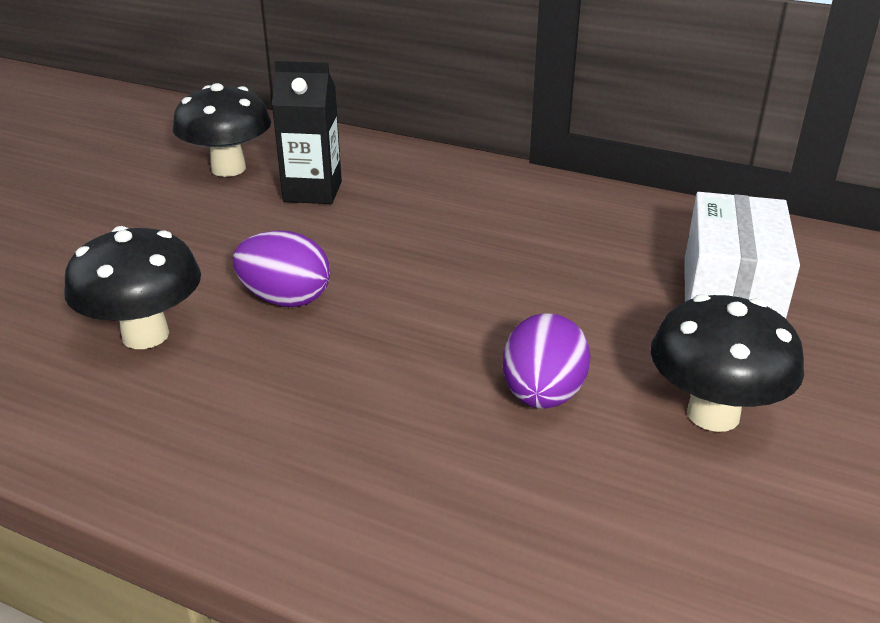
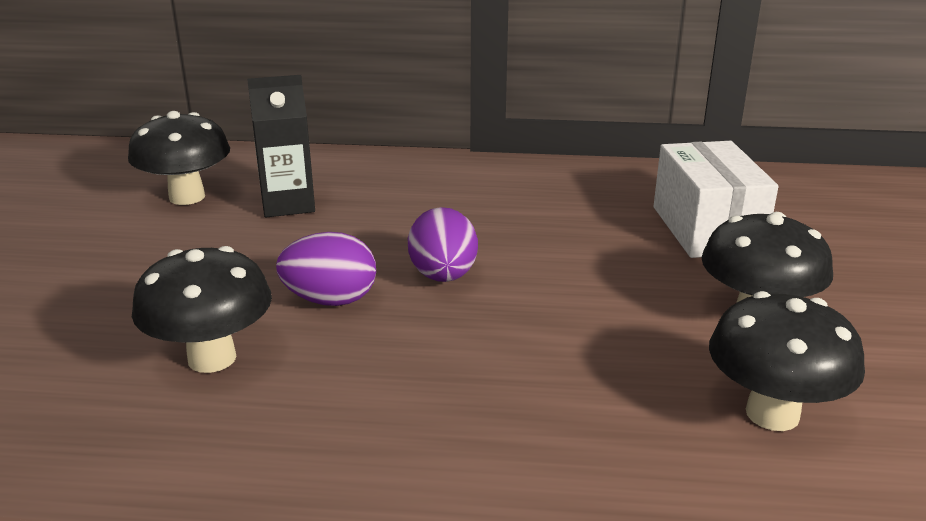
camera: 20 degrees left, 5 degrees down
purple egg [503,314,591,409] -> purple egg moved to [408,207,478,282]
none -> black mushroom [709,291,865,431]

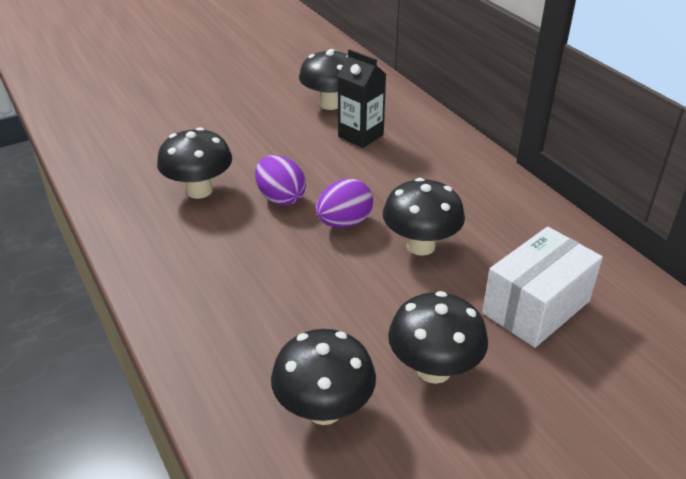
camera: 55 degrees right, 10 degrees up
none -> black mushroom [383,178,465,256]

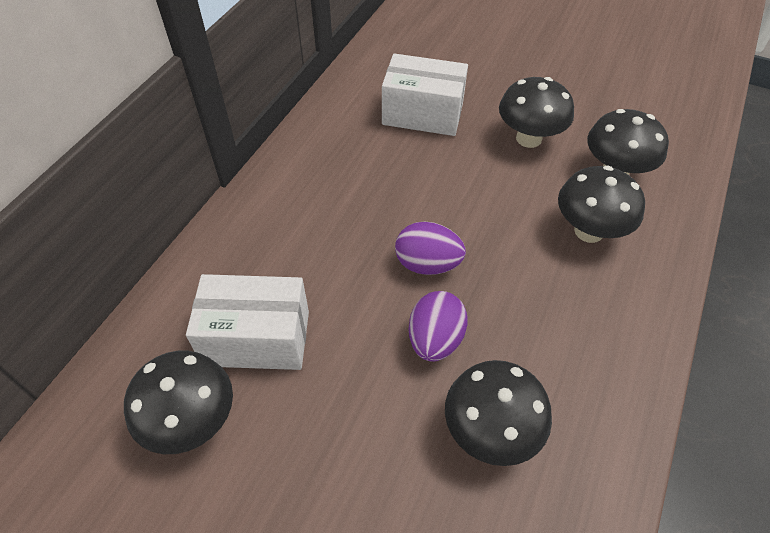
camera: 125 degrees left, 15 degrees up
black carton [338,49,386,148] -> white box [186,274,309,370]
black mushroom [383,178,465,256] -> black mushroom moved to [558,166,645,243]

